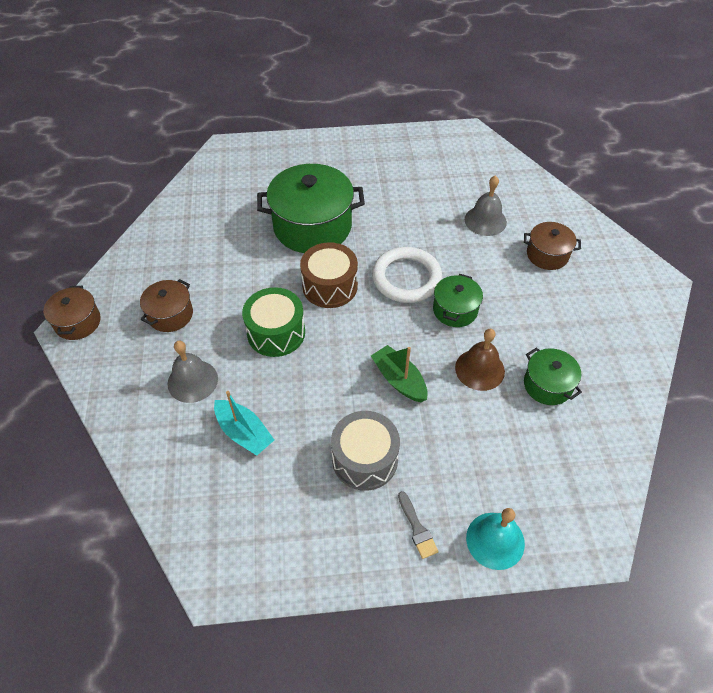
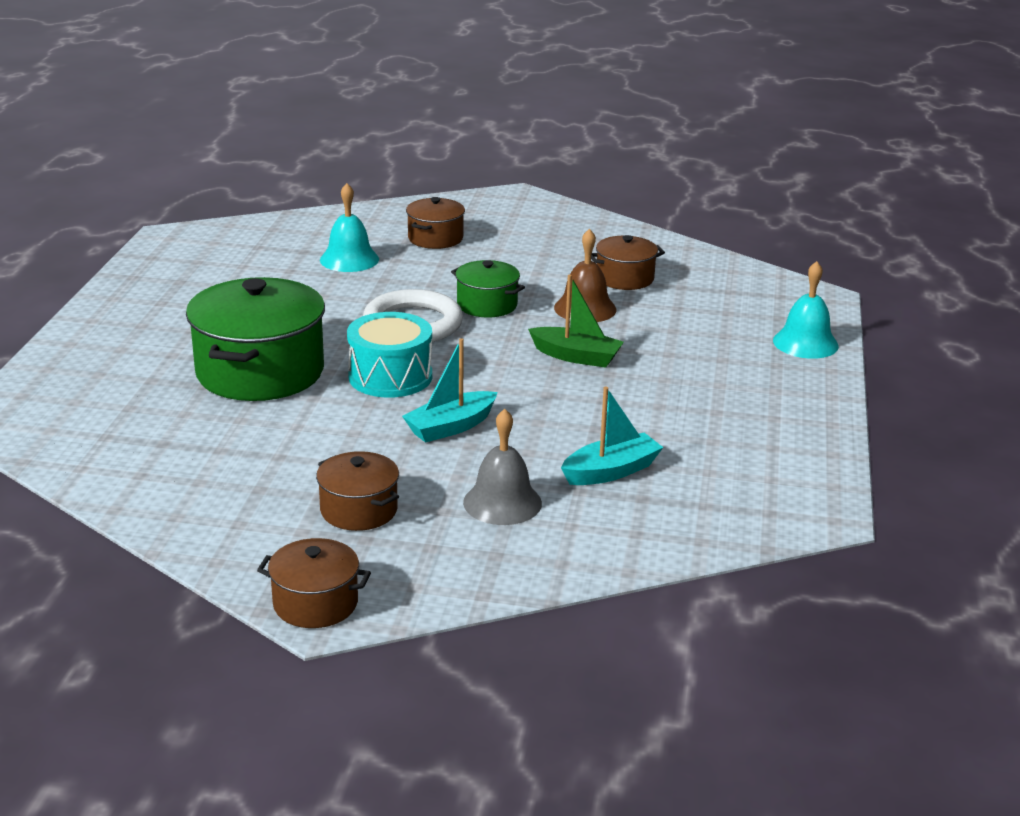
camera: 75 degrees left, 25 degrees down
green drum [242,287,305,357] -> turquoise boat [402,338,498,443]
brown drum [300,242,358,308] -> turquoise drum [347,312,432,398]
grey drum [331,411,400,491] -> none
green boat [371,345,427,402] -> green boat turned 135 degrees counterclockwise [528,275,624,368]
grey brush [398,491,439,559] -> none
grey bell [465,175,507,236] -> turquoise bell [320,183,379,272]
green pot [524,347,582,405] -> brown pot [591,235,665,290]

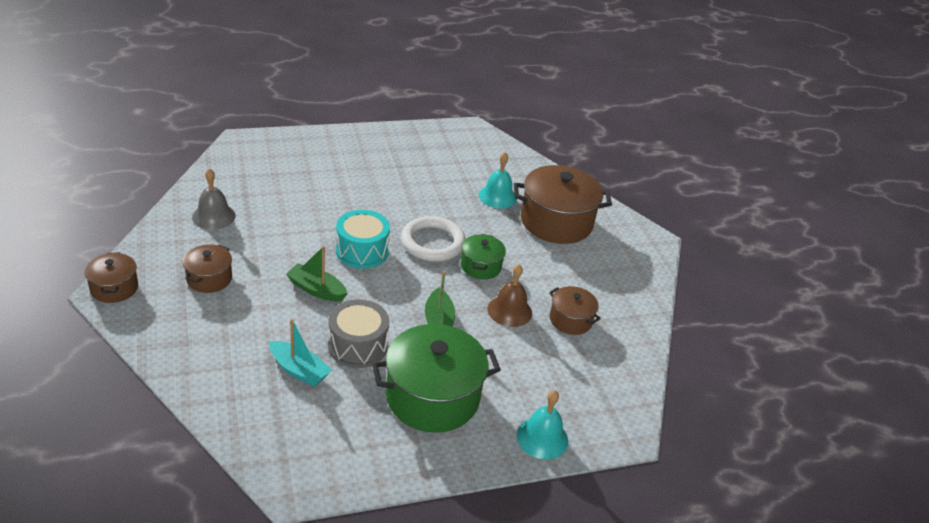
camera: 60 degrees right, 10 degrees up
green pot [186,277,325,401] -> green pot moved to [372,324,501,433]
turquoise boat [402,338,498,443] -> green boat [286,246,348,301]
brown pot [406,197,465,249] -> brown pot [514,165,612,244], size x1.92
grey bell [463,409,542,525] -> grey bell moved to [192,168,236,230]
none -> grey drum [328,299,389,368]

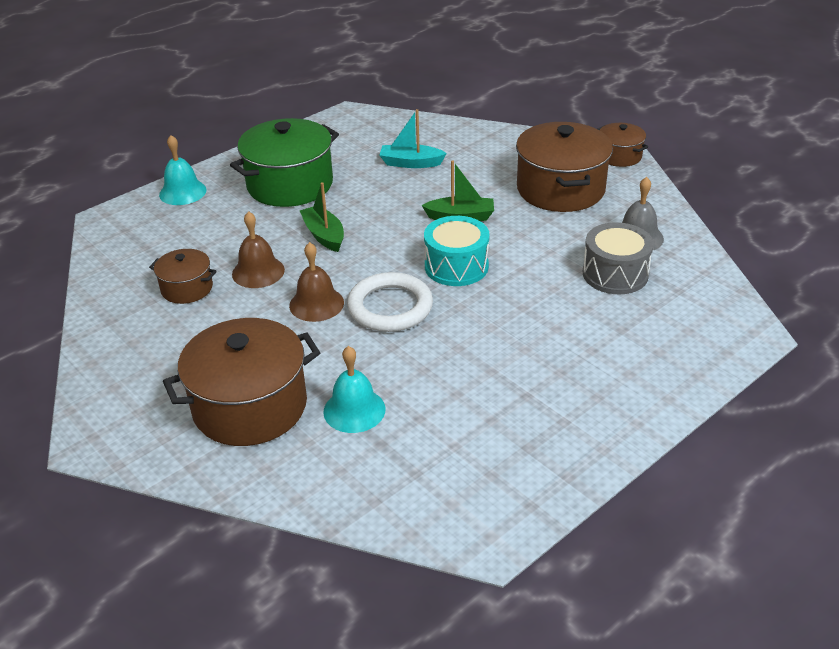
camera: 160 degrees right, 0 degrees up
brown pot [183,245,232,293] -> brown pot [516,122,613,212], size x1.92
grey drum [328,299,389,368] -> grey drum moved to [583,222,654,294]
green pot [461,234,506,279] -> brown bell [289,242,344,322]

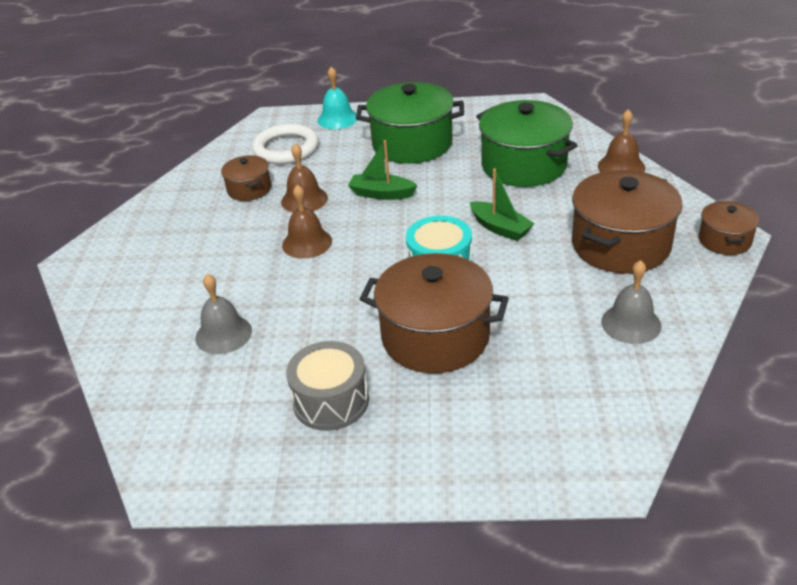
camera: 45 degrees right, 0 degrees up
brown pot [163,318,320,446] -> brown pot moved to [360,253,509,373]
green boat [300,182,344,252] -> green boat turned 90 degrees counterclockwise [348,140,418,200]
turquoise bell [323,346,386,433] -> grey bell [195,274,252,354]
white ring [347,272,433,332] -> white ring moved to [252,124,319,164]
turquoise boat [379,109,447,168] -> green pot [476,100,578,187]
grey drum [583,222,654,294] -> grey drum moved to [286,341,369,431]
none -> brown bell [598,109,645,172]

